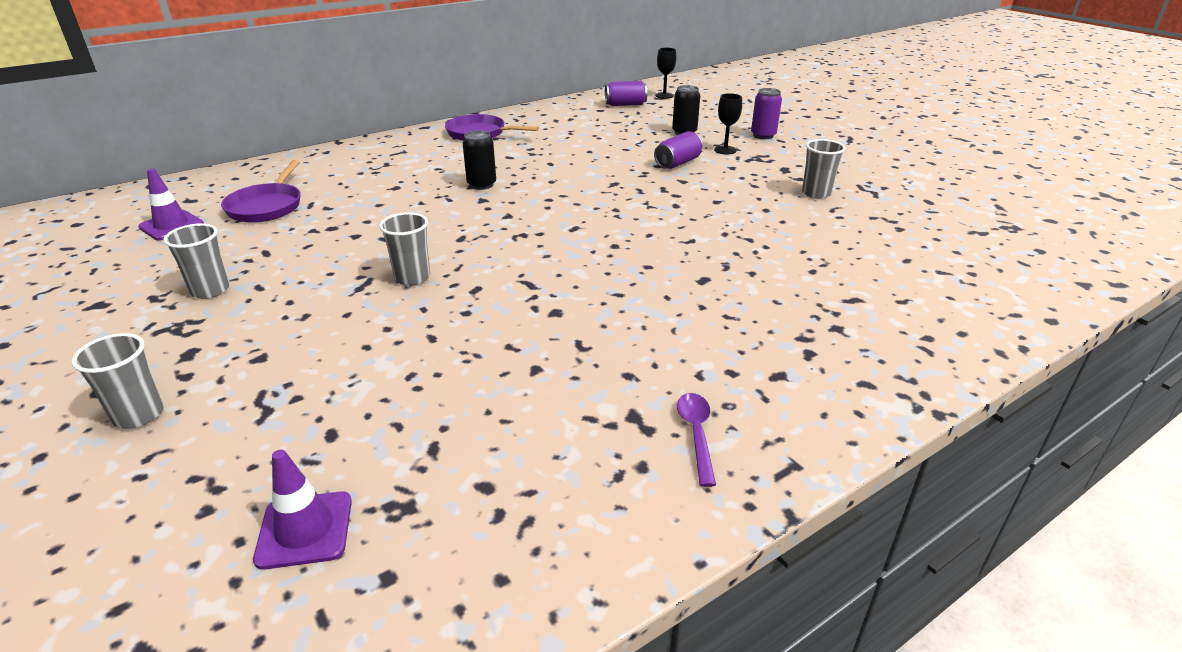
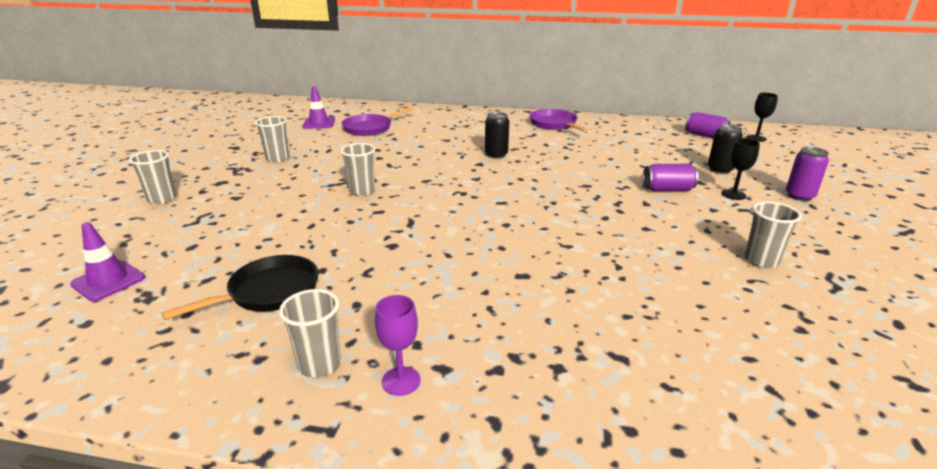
camera: 45 degrees right, 5 degrees down
purple spoon [677,393,716,487] -> grey cup [279,289,341,378]
none -> black pan [161,255,319,320]
none -> purple goblet [375,295,421,396]

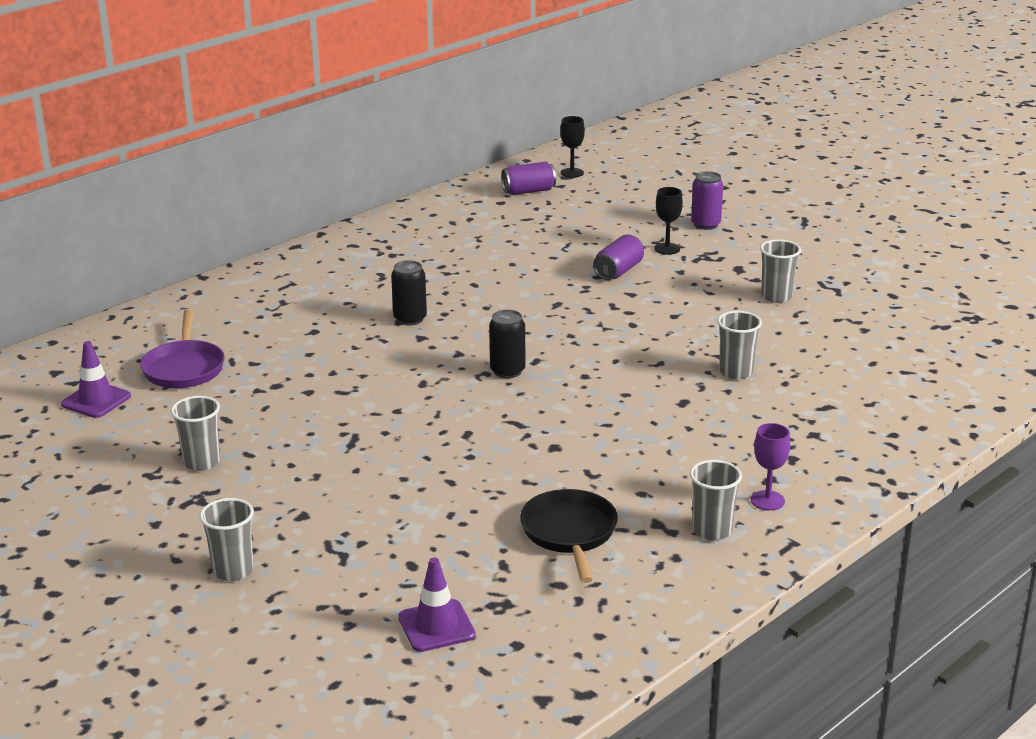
camera: 55 degrees left, 0 degrees up
grey cup [340,143,375,196] -> grey cup moved to [717,311,762,380]
purple pan [529,109,589,132] -> none
black can [708,125,743,174] -> black can moved to [489,310,526,378]

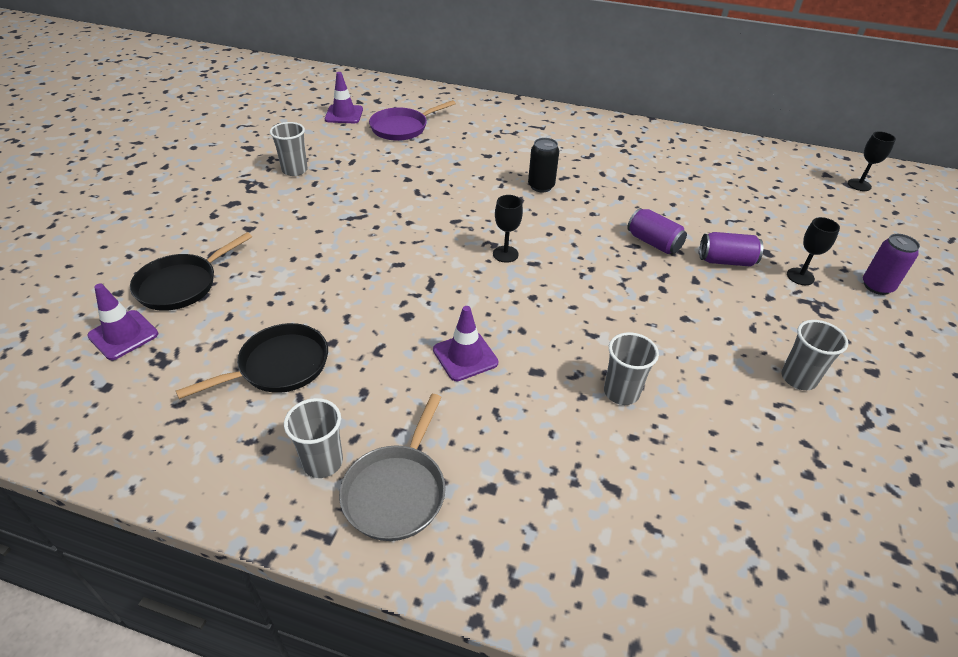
camera: 60 degrees right, 15 degrees up
grey cup [200,498,254,581] -> none
black can [489,310,526,378] -> black goblet [493,195,523,263]
purple can [501,162,556,195] -> purple can moved to [627,208,687,254]
purple goblet [751,423,790,511] -> grey pan [339,394,446,541]
none -> black pan [130,232,252,311]
none -> purple traffic cone [433,306,499,381]

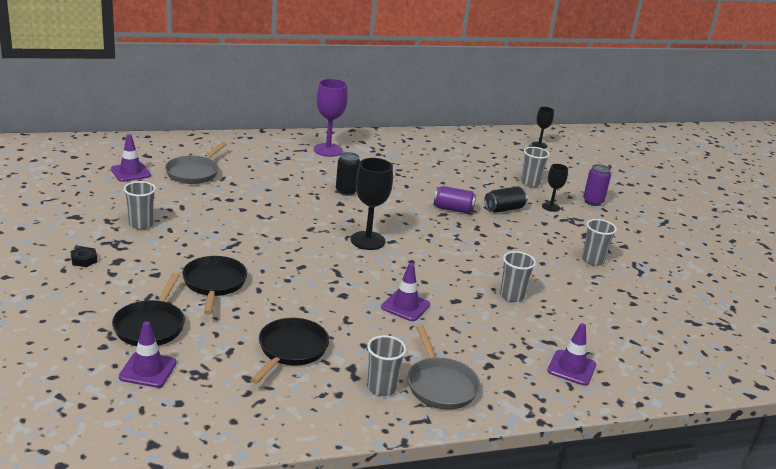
camera: 35 degrees left, 15 degrees down
purple pan [369,100,456,141] -> grey pan [165,142,227,184]
black goblet [493,195,523,263] -> black goblet [351,158,393,250], size x1.70
purple can [699,232,763,267] -> black can [485,186,527,213]
none -> black nut [70,247,97,267]
none -> black pan [182,256,248,315]
none -> purple goblet [314,79,348,157]
none -> grey cup [521,147,550,187]
none -> purple traffic cone [547,323,596,386]

